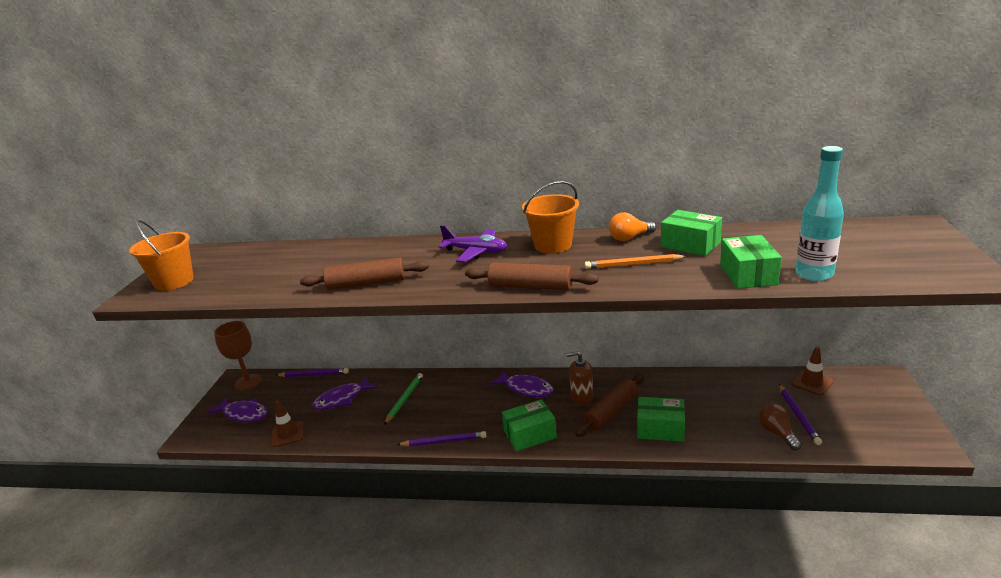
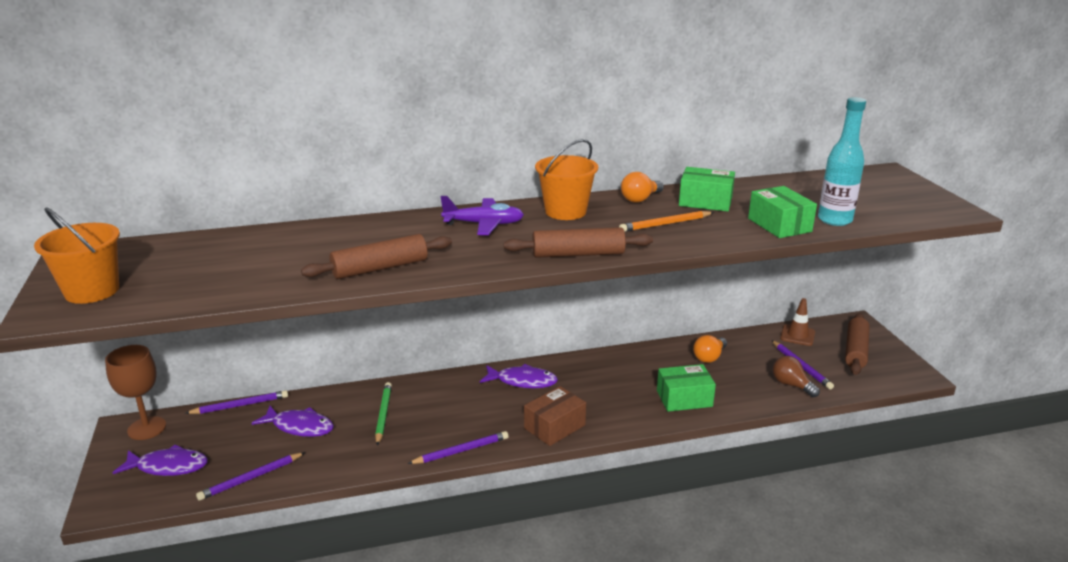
camera: 25 degrees left, 0 degrees up
brown traffic cone [271,400,304,447] -> purple pencil [196,452,306,501]
purple fish [312,376,378,410] -> purple fish turned 105 degrees counterclockwise [251,406,334,437]
green box [502,399,557,451] -> brown box [524,386,586,446]
brown soap dispenser [566,351,593,405] -> none
brown rolling pin [575,374,644,437] -> brown rolling pin moved to [845,313,870,375]
none -> orange light bulb [693,335,727,363]

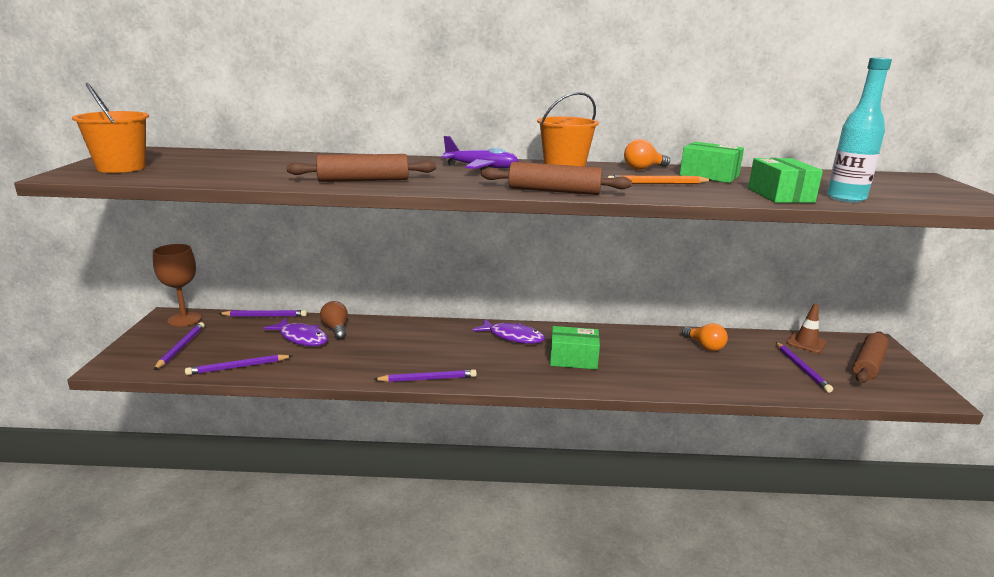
camera: 15 degrees right, 5 degrees down
purple fish [112,445,208,476] -> purple pencil [154,322,205,370]
green pencil [375,382,392,446] -> none
brown box [524,386,586,446] -> none
green box [657,364,716,412] -> green box moved to [550,326,600,370]
orange light bulb [693,335,727,363] -> orange light bulb turned 90 degrees counterclockwise [682,323,728,351]
brown light bulb [773,356,820,397] -> brown light bulb moved to [320,301,348,340]

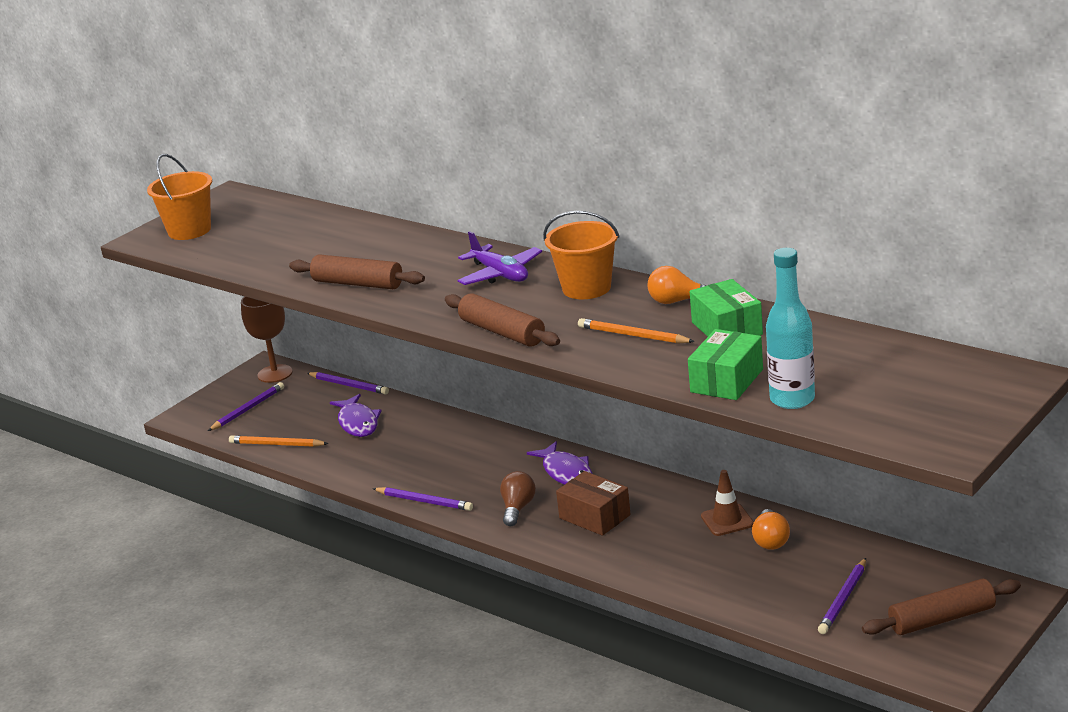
camera: 40 degrees right, 5 degrees up
purple pencil [185,354,292,375] -> orange pencil [229,435,329,447]
brown light bulb [320,301,348,340] -> brown light bulb moved to [500,471,536,526]
green box [550,326,600,370] -> brown box [556,471,631,536]
brown traffic cone [786,303,827,353] -> brown traffic cone moved to [701,470,754,536]

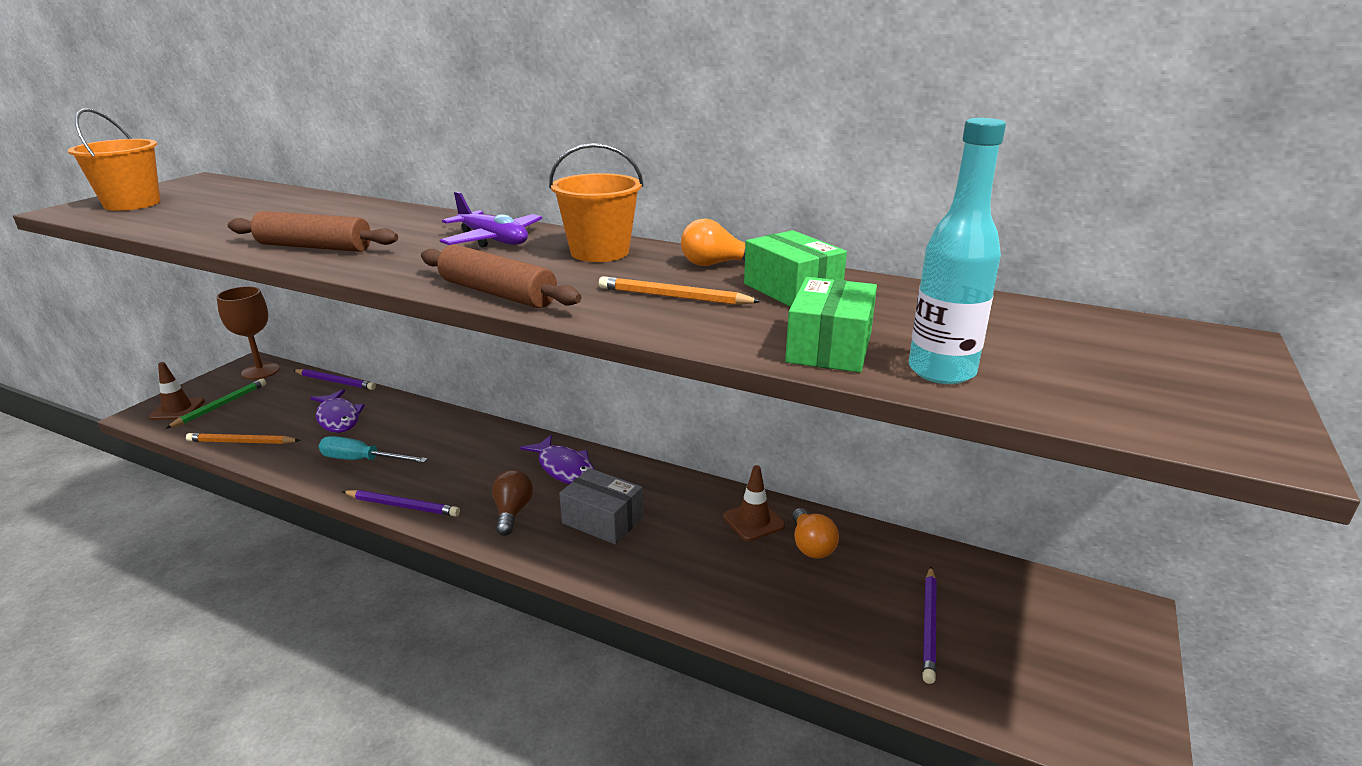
camera: 15 degrees left, 0 degrees up
purple pencil [208,382,284,431] -> green pencil [165,379,266,429]
brown box [556,471,631,536] -> grey box [559,468,644,545]
brown rolling pin [862,579,1021,635] -> none
none -> brown traffic cone [149,362,205,420]
none -> turquoise screwdriver [319,436,428,463]

